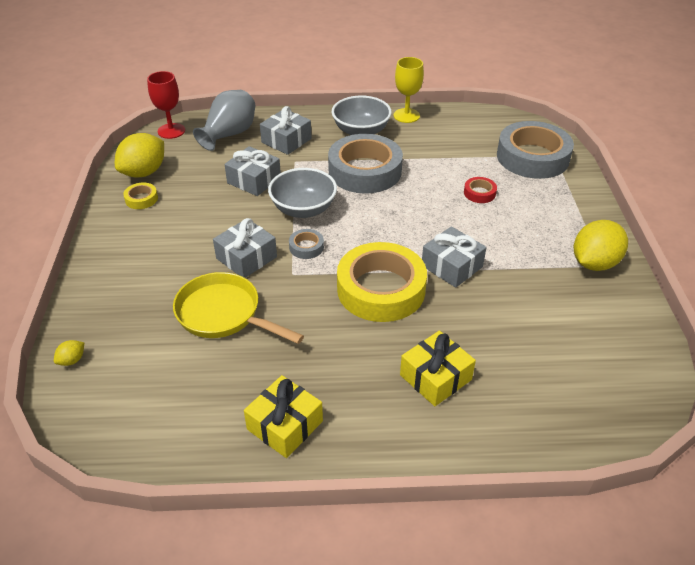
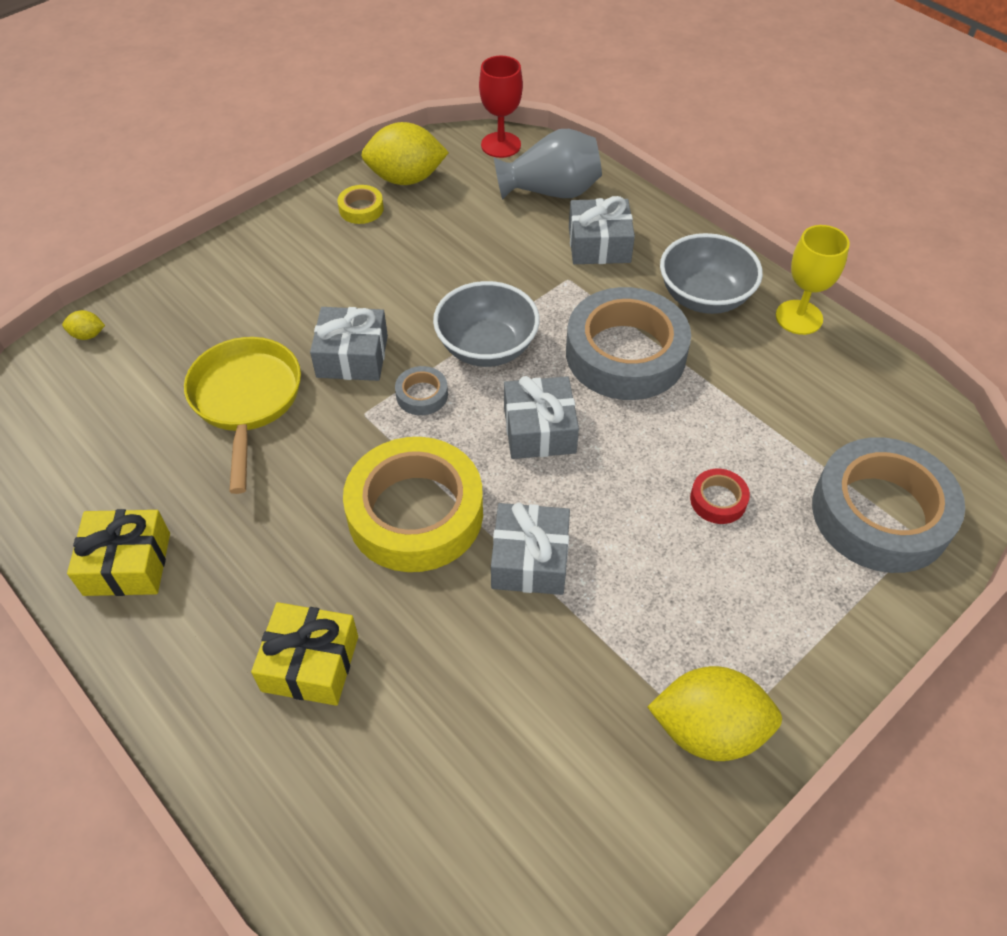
camera: 50 degrees right, 10 degrees up
grey gift [225,146,281,196] -> grey gift moved to [504,376,579,459]

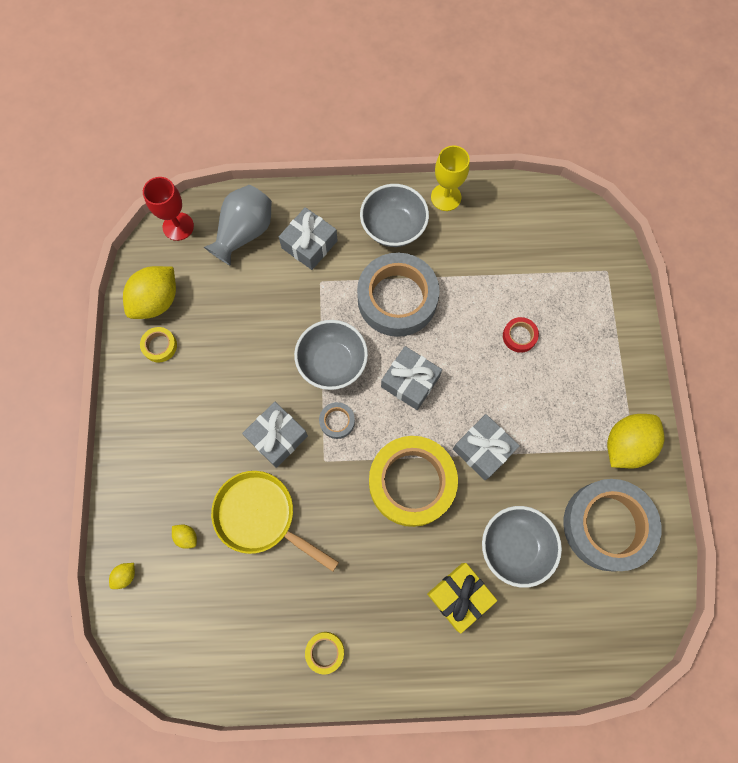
camera: 50 degrees left, 20 degrees up
yellow gift [67,509,170,596] -> yellow tape [305,632,344,674]
grey tape [812,437,965,573] -> grey tape moved to [563,479,662,571]
none -> yellow lemon [172,524,197,549]
none -> grey bowl [482,506,562,588]

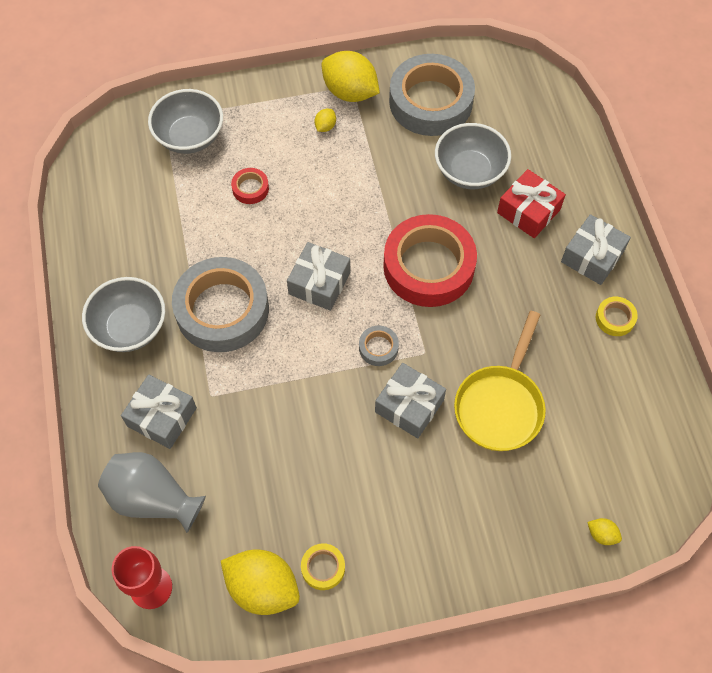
camera: 100 degrees left, 10 degrees down
yellow lemon [172,524,197,549] -> yellow lemon moved to [314,109,336,132]
grey bowl [294,320,368,390] -> grey bowl moved to [148,89,223,154]
yellow tape [369,436,458,527] -> red tape [383,214,477,307]
yellow gift [427,563,497,634] -> red gift [497,169,566,238]
yellow goblet [431,145,470,211] -> none
grey gift [453,414,520,480] -> grey gift moved to [561,214,631,285]

